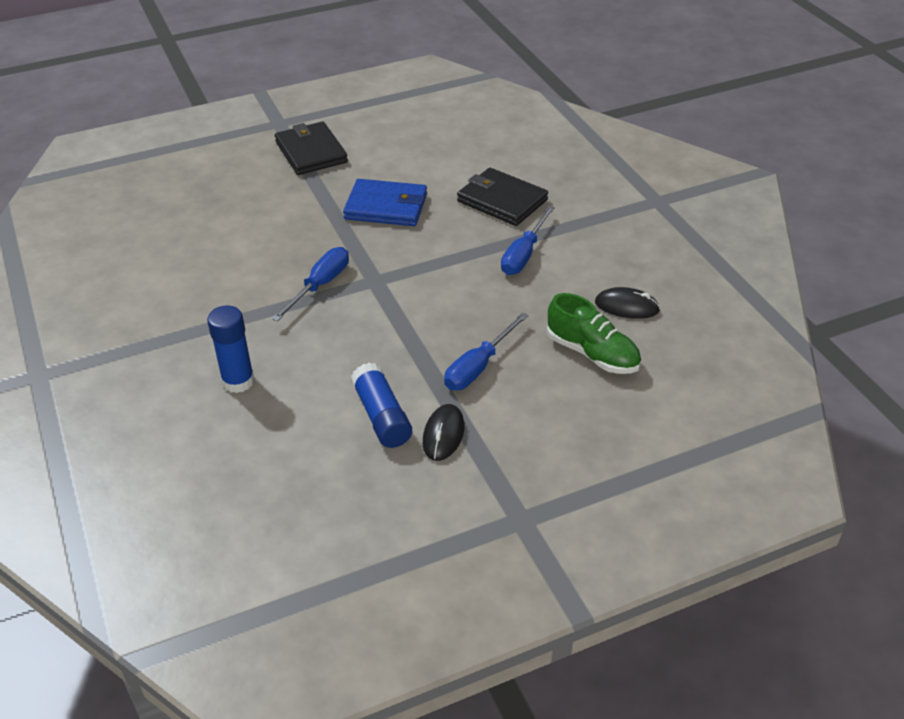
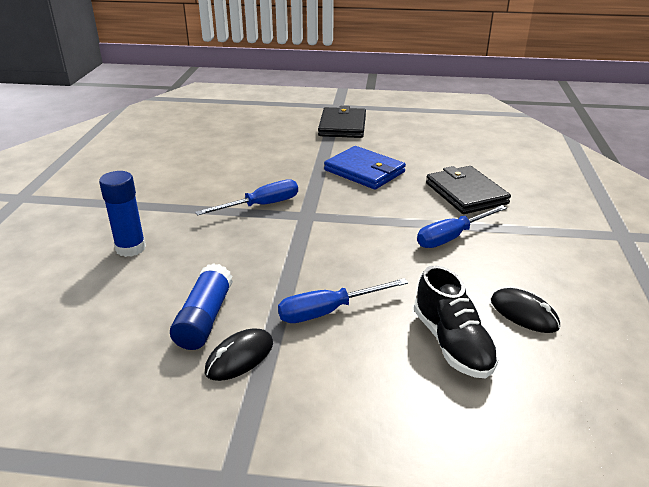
camera: 30 degrees right, 10 degrees down
green shoe [547,293,641,374] -> black shoe [414,266,499,378]

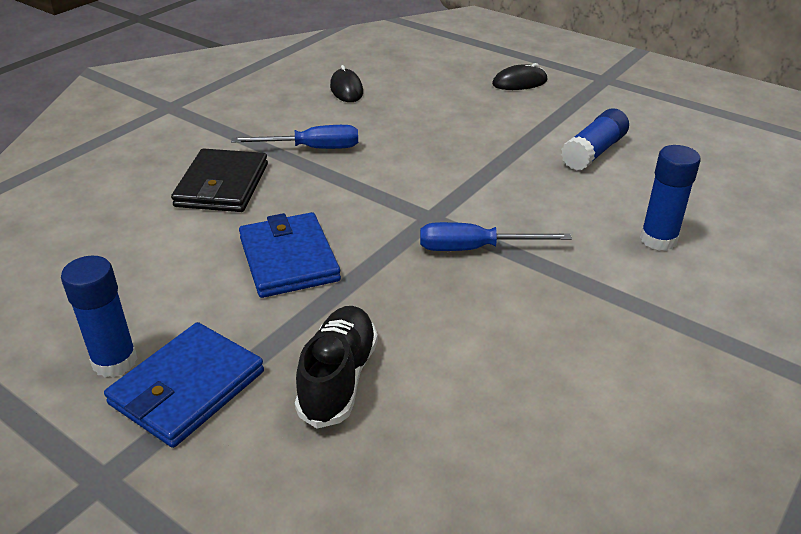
camera: 150 degrees left, 5 degrees up
black mouse [205,329,273,381] -> black mouse moved to [492,63,548,90]
blue screwdriver [278,278,408,323] -> none
black wallet [318,106,366,138] -> blue wallet [104,322,264,448]
black shoe [414,266,499,378] -> black shoe moved to [295,306,378,429]
none -> blue glue stick [61,256,138,377]

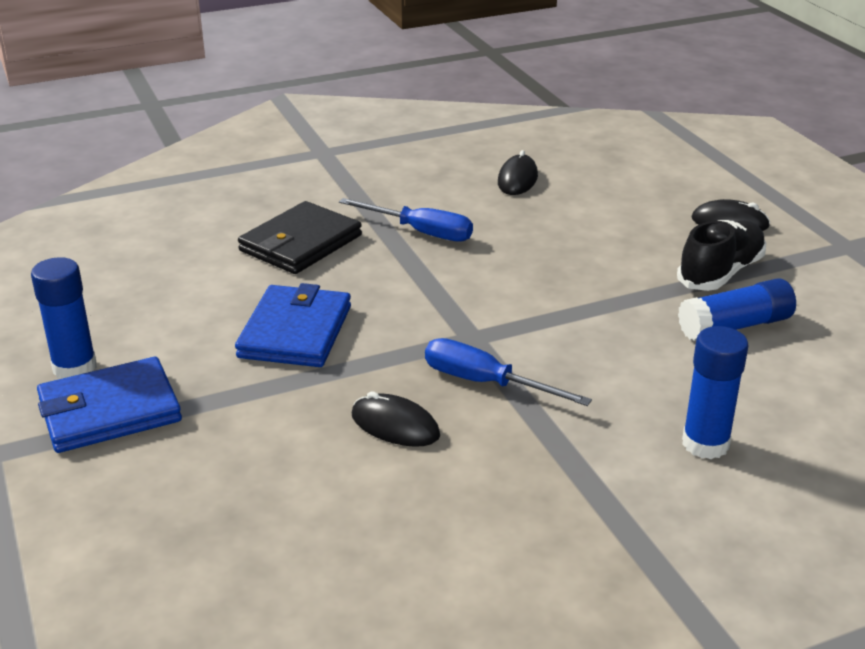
camera: 30 degrees right, 5 degrees down
black shoe [295,306,378,429] -> black shoe moved to [677,220,766,291]
none -> black mouse [352,391,440,447]

